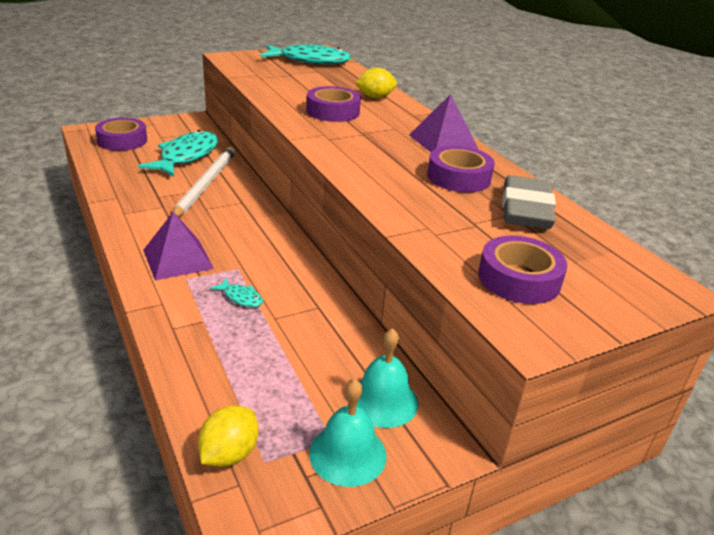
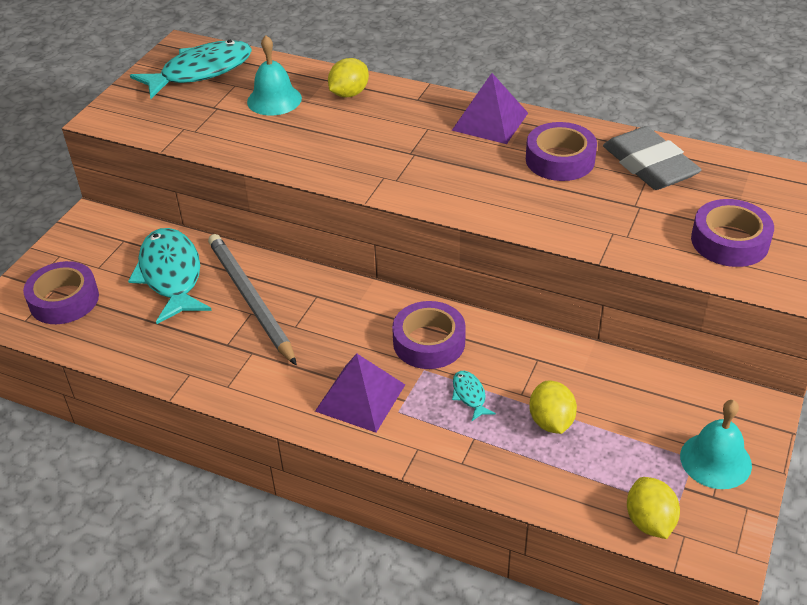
camera: 35 degrees left, 10 degrees up
white pencil [171,147,236,217] -> grey pencil [208,234,297,366]
turquoise fish [210,278,263,307] -> turquoise fish turned 105 degrees counterclockwise [452,371,496,421]
purple tape [307,86,361,122] -> purple tape moved to [392,301,466,369]
turquoise bell [357,328,418,428] -> turquoise bell moved to [247,35,302,115]
none -> yellow lemon [529,381,577,434]

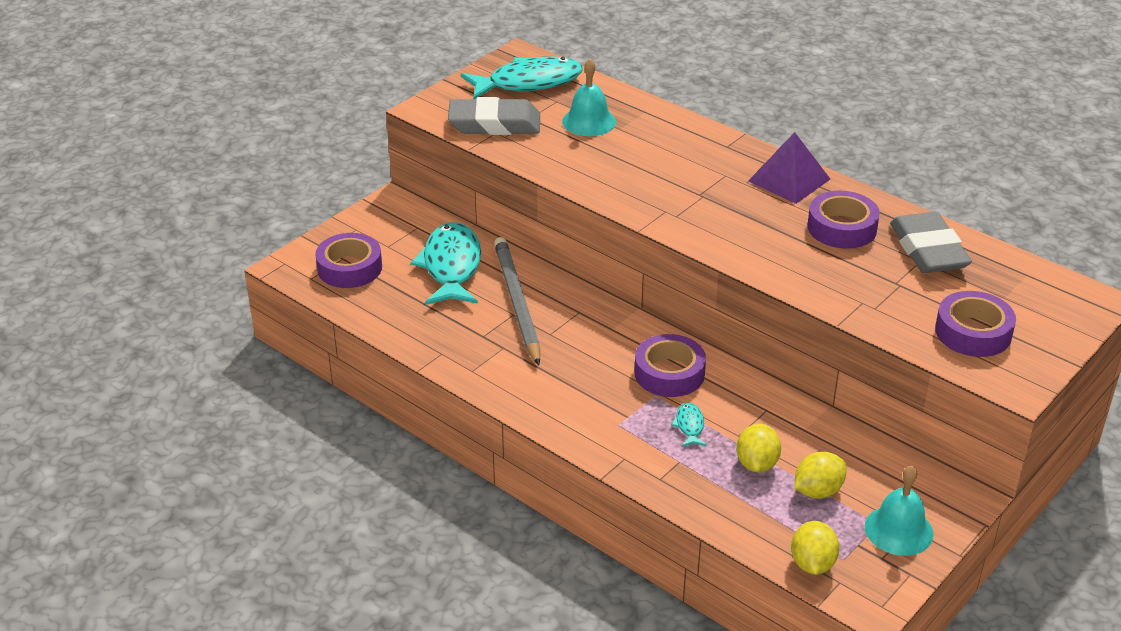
camera: 15 degrees right, 5 degrees down
purple pyramid [315,354,405,433] -> none
yellow lemon [328,58,369,97] -> yellow lemon moved to [794,452,847,498]
none -> grey eraser [448,97,540,135]

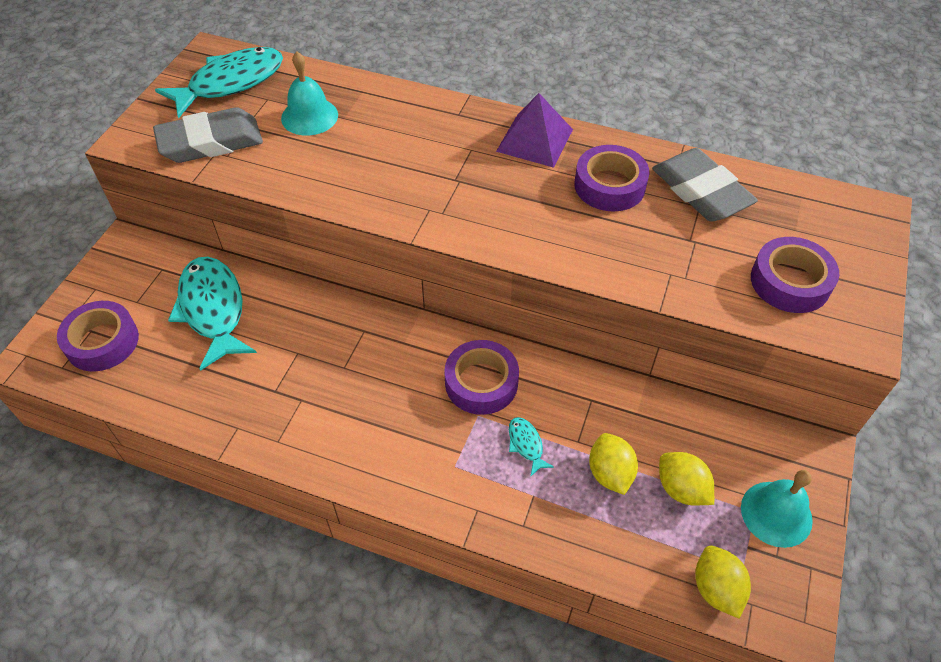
camera: 20 degrees left, 15 degrees up
grey pencil [494,237,540,366] -> none
yellow lemon [794,452,847,498] -> yellow lemon turned 75 degrees counterclockwise [659,452,714,506]

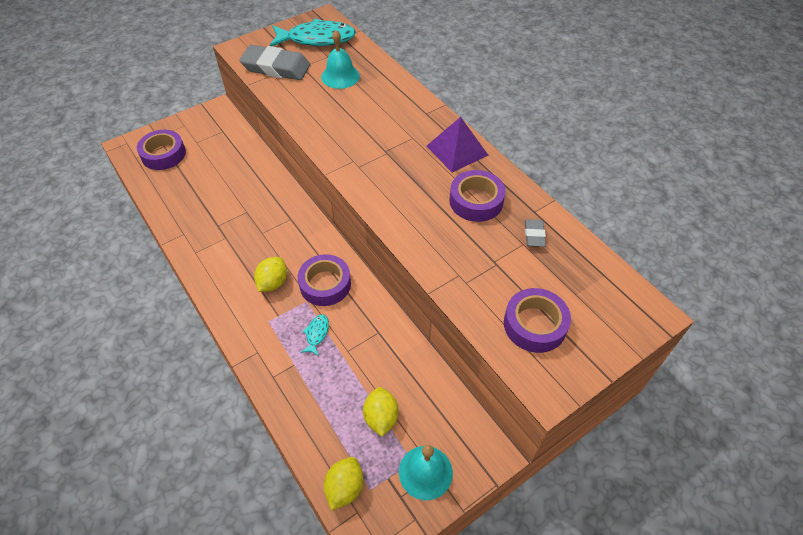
camera: 35 degrees right, 0 degrees up
turquoise fish [168,257,257,371] -> none
yellow lemon [589,433,638,495] -> yellow lemon moved to [254,257,287,292]
grey eraser [652,148,758,222] -> grey eraser [525,219,546,247], size x0.48

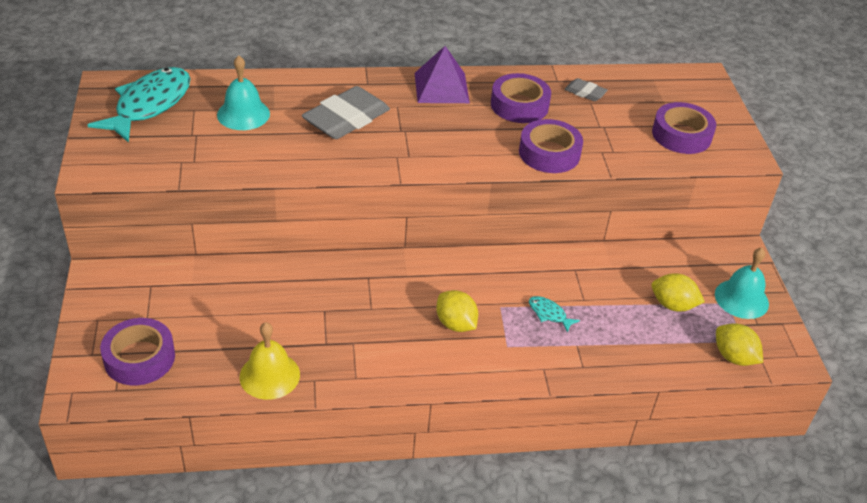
camera: 65 degrees left, 10 degrees down
grey eraser [239,45,310,80] -> grey eraser moved to [302,86,390,139]
purple tape [298,254,351,306] -> purple tape moved to [519,119,583,173]
none -> yellow bell [239,322,300,400]

